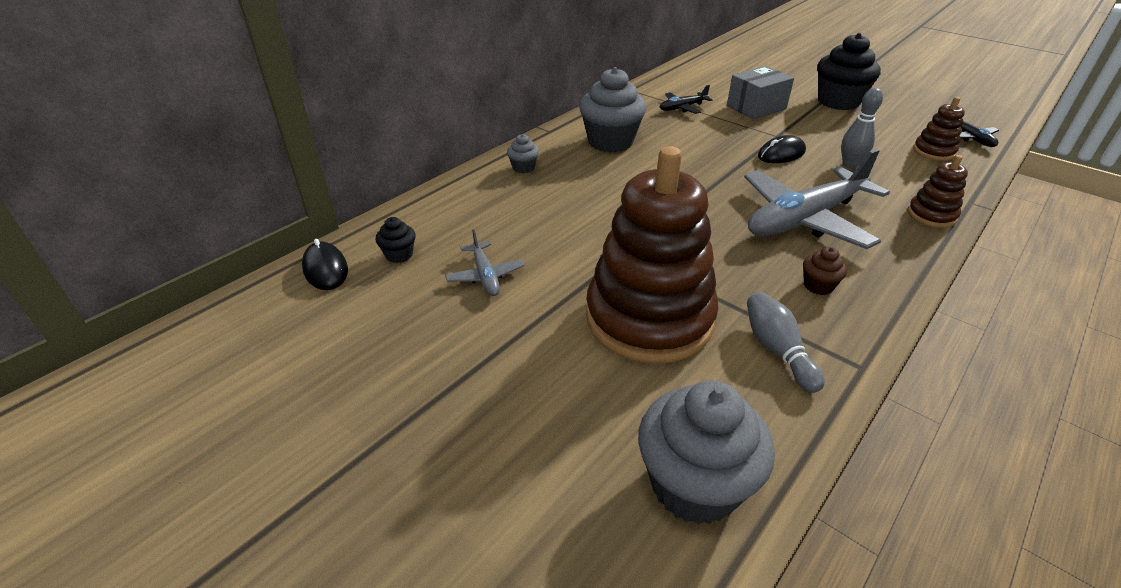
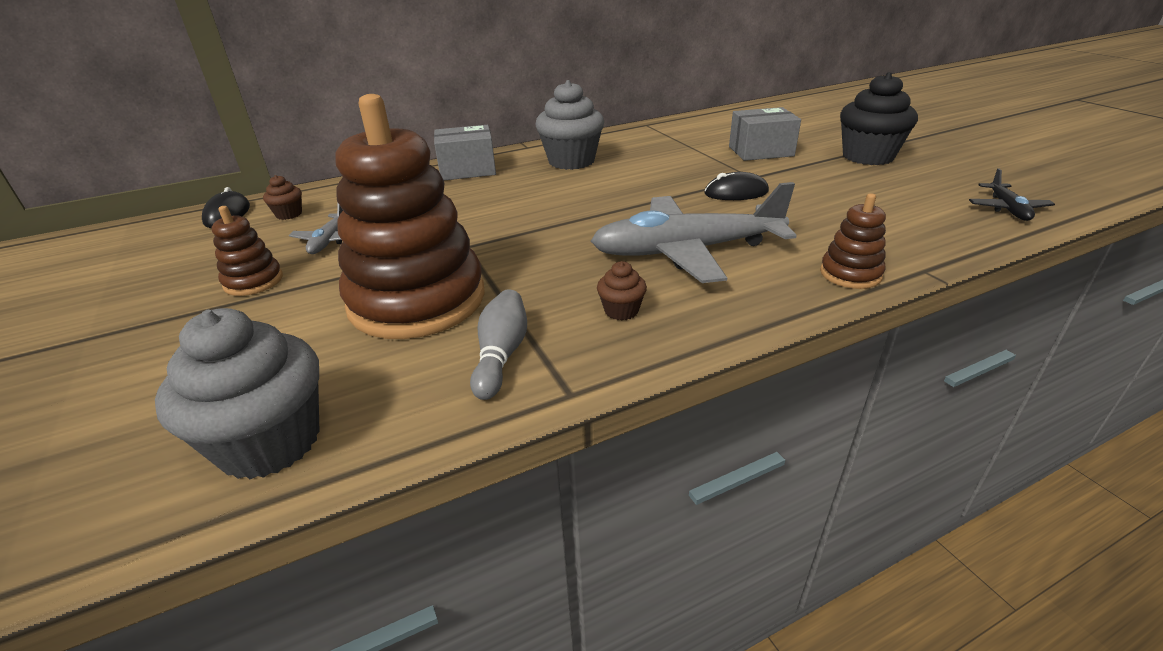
camera: 25 degrees right, 5 degrees down
black cupcake [376,217,416,263] -> brown cupcake [263,175,302,220]
grey cupcake [507,134,539,173] -> grey box [434,125,496,180]
black plane [660,85,712,114] -> none
grey bowling pin [841,88,883,169] -> none
brown stacking toy [913,97,965,161] -> brown stacking toy moved to [211,206,283,296]

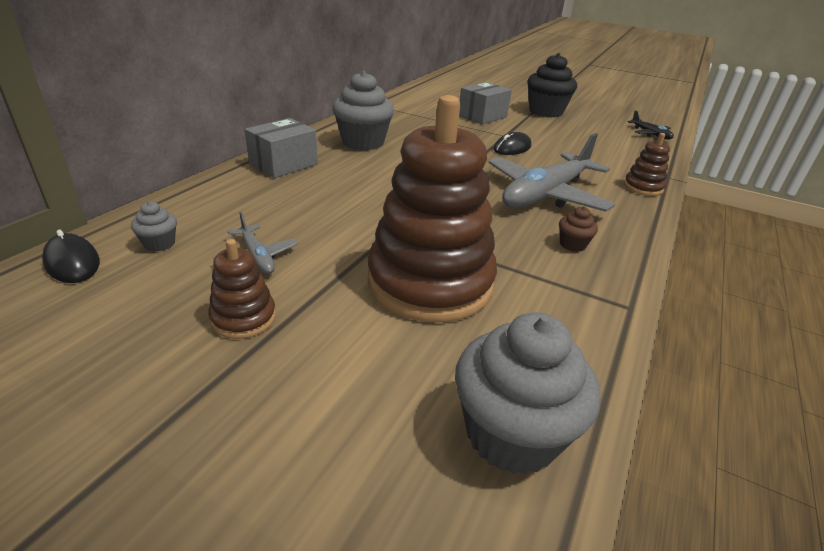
camera: 40 degrees left, 0 degrees up
brown cupcake [263,175,302,220] -> grey cupcake [131,201,177,252]
grey bowling pin [470,289,527,400] -> none

